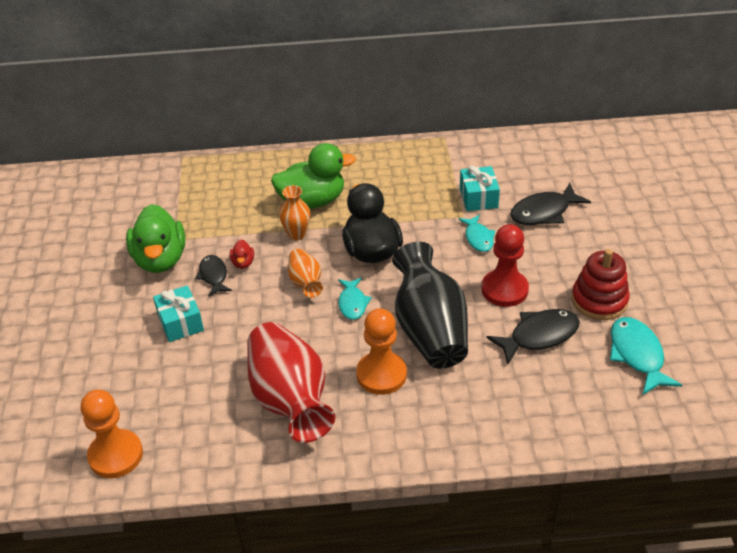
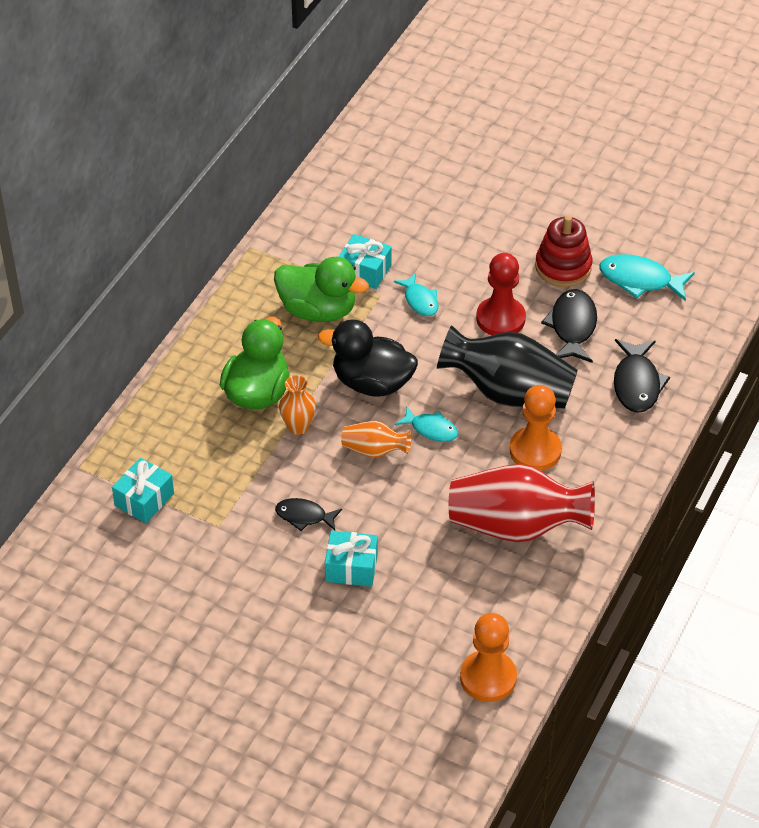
camera: 60 degrees left, 5 degrees up
green duck [126,204,185,273] -> green duck moved to [274,257,369,322]
red duck [230,240,254,269] -> none
turquoise fish [458,215,495,252] -> turquoise fish turned 45 degrees clockwise [394,273,438,316]
black fish [510,183,591,225] -> black fish moved to [614,339,670,413]
none -> turquoise gift [112,458,174,523]

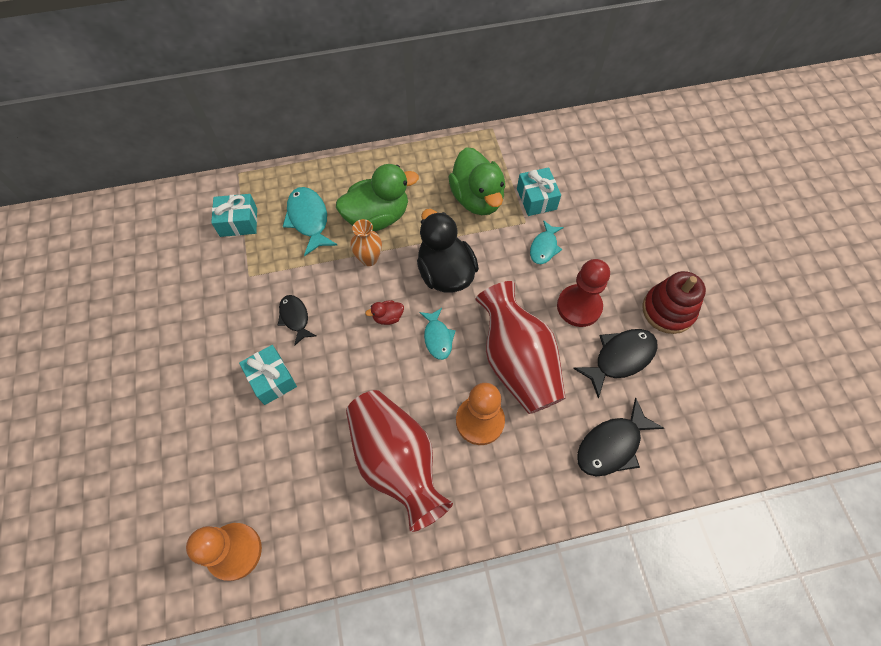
camera: 50 degrees right, 15 degrees up
orange vase [341,421,411,458] -> red duck [365,300,404,325]
black vase [437,325,578,409] -> red vase [475,281,565,414]
turquoise fish [599,254,695,301] -> turquoise fish moved to [283,187,338,256]

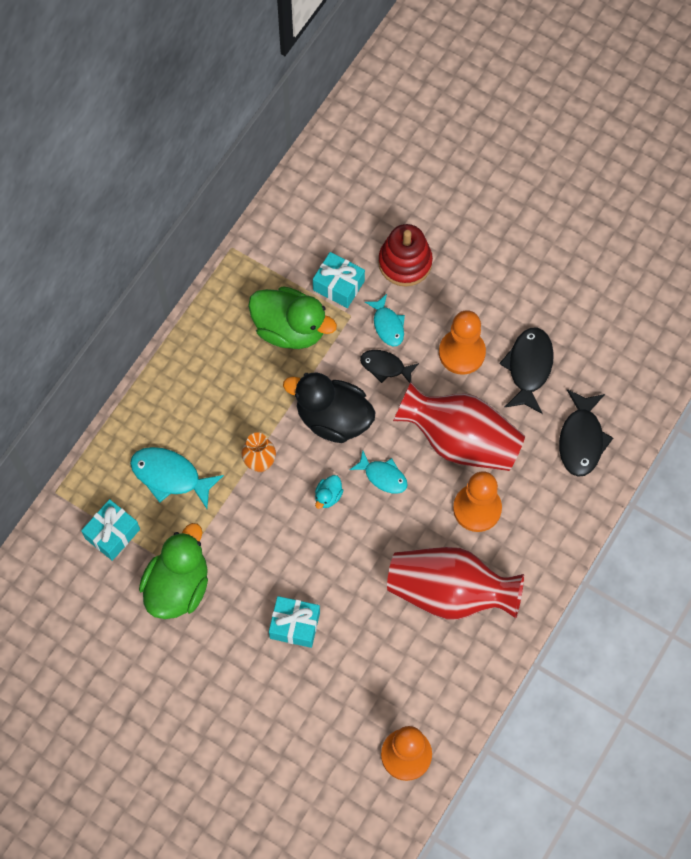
camera: 45 degrees left, 5 degrees up
black fish [278,295,316,346] -> black fish moved to [360,350,419,383]
green duck [336,164,419,231] -> green duck moved to [139,523,208,619]
red duck [365,300,404,325] -> turquoise duck [315,475,343,509]
red pawn [557,259,610,327] -> orange pawn [439,310,486,375]
red stacking toy [642,271,706,334] -> red stacking toy moved to [378,224,433,286]

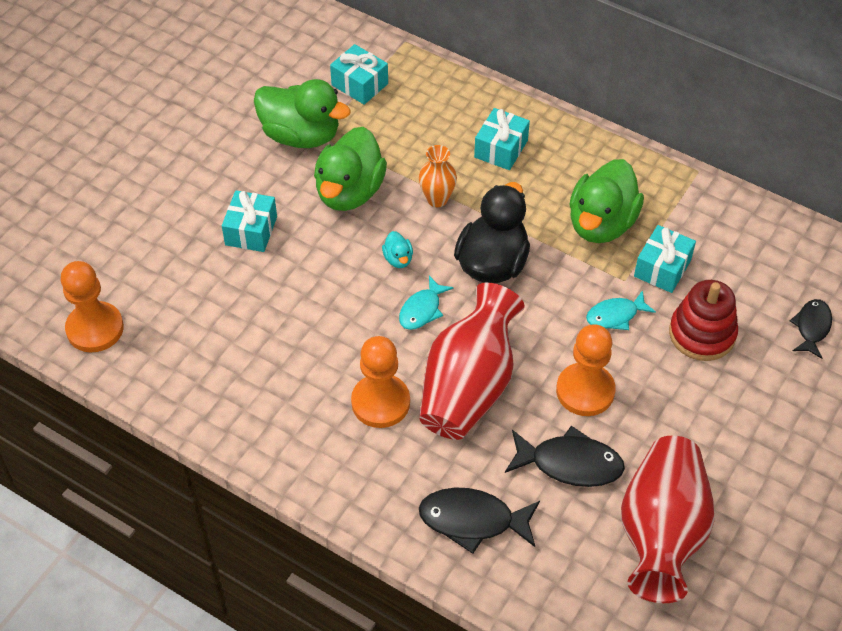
camera: 90 degrees right, 15 degrees down
turquoise fish [130,447,224,509] -> none
turquoise duck [315,475,343,509] -> turquoise duck turned 135 degrees counterclockwise [382,231,413,268]
black fish [360,350,419,383] -> black fish moved to [790,299,832,359]
red vase [387,547,524,620] -> red vase moved to [621,436,715,603]
none -> green duck [314,127,387,211]
none -> turquoise gift [474,108,530,170]

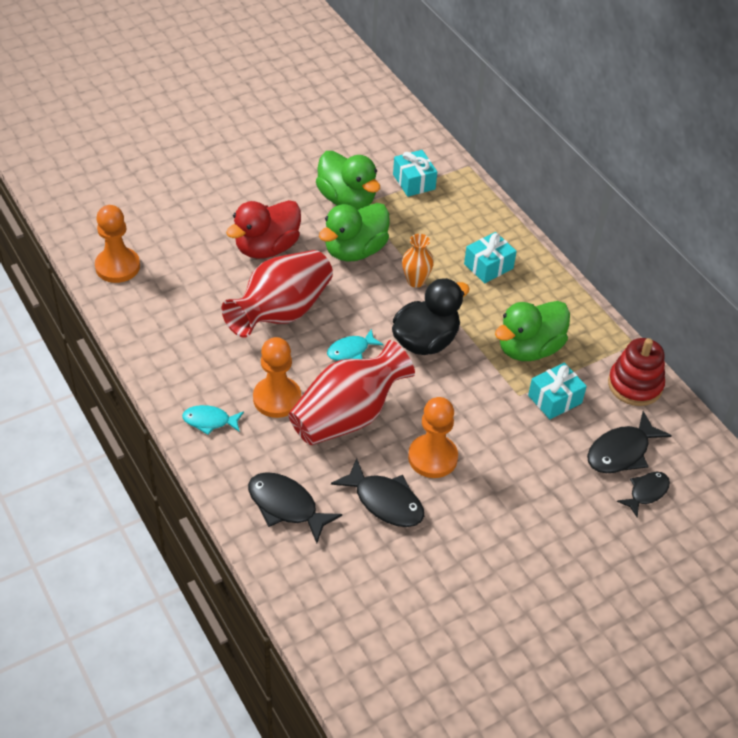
camera: 25 degrees right, 5 degrees down
turquoise gift [222,190,277,252] -> red duck [226,200,301,259]
turquoise duck [382,231,413,268] -> none
turquoise fish [586,290,656,330] -> turquoise fish moved to [182,405,244,435]
red vase [621,436,715,603] -> red vase moved to [221,250,333,338]
red stacking toy [669,280,738,361] -> red stacking toy moved to [608,338,665,406]
none -> black fish [587,411,672,473]

